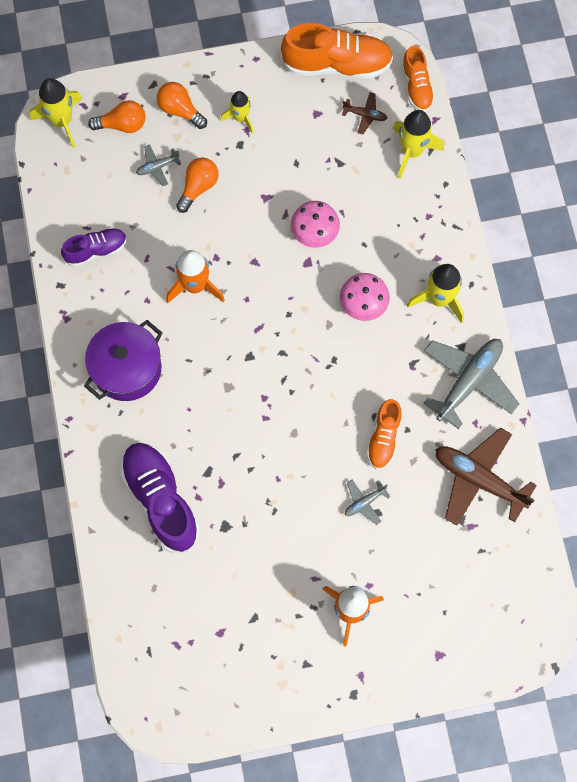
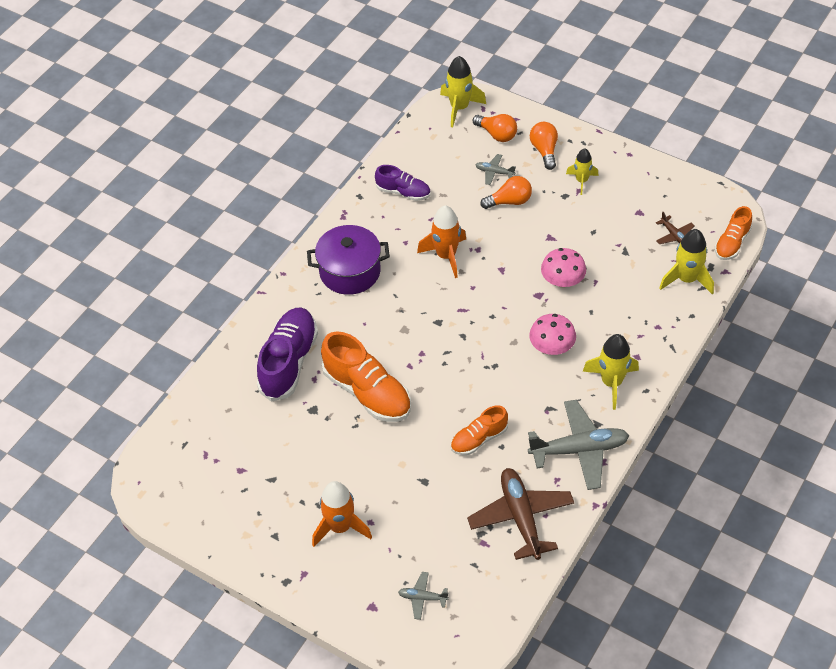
camera: 45 degrees right, 20 degrees down
orange shoe [281,23,393,79] -> orange shoe moved to [321,332,411,422]
grey plane [345,480,391,525] -> grey plane moved to [398,572,449,620]

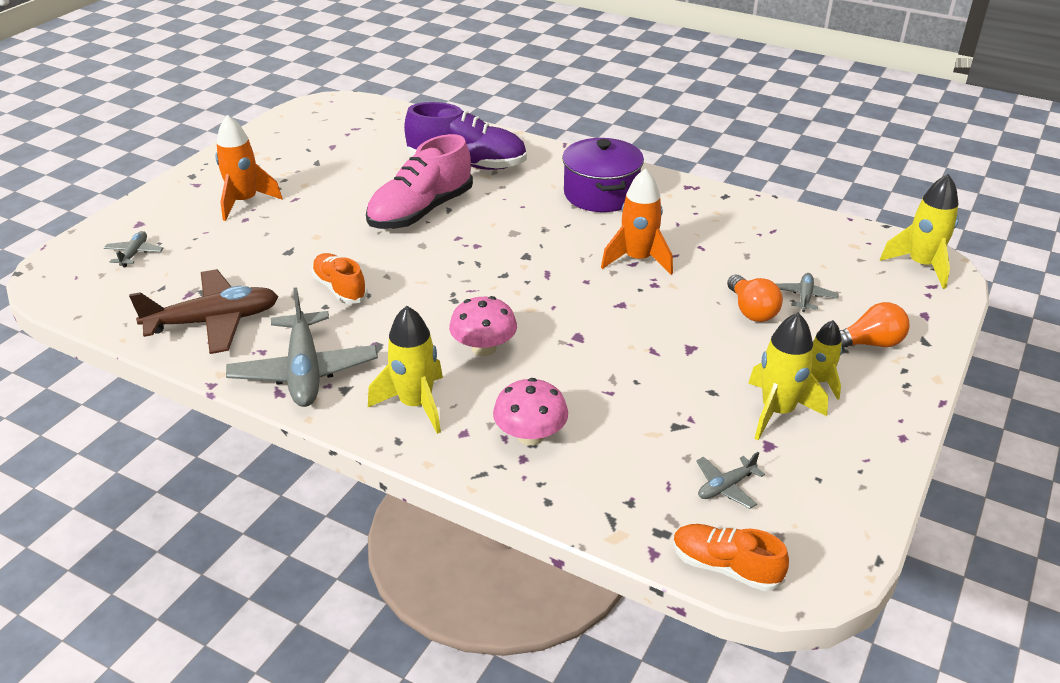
camera: 85 degrees right, 15 degrees down
orange shoe [321,332,411,422] -> pink shoe [366,134,473,229]
purple shoe [375,165,430,201] -> none
orange light bulb [473,114,517,142] -> none
pink mushroom [541,248,586,288] -> pink mushroom moved to [493,378,568,445]
brown plane [656,212,695,244] -> grey plane [696,452,765,509]
yellow rocket [659,229,714,294] -> yellow rocket moved to [748,313,828,440]

